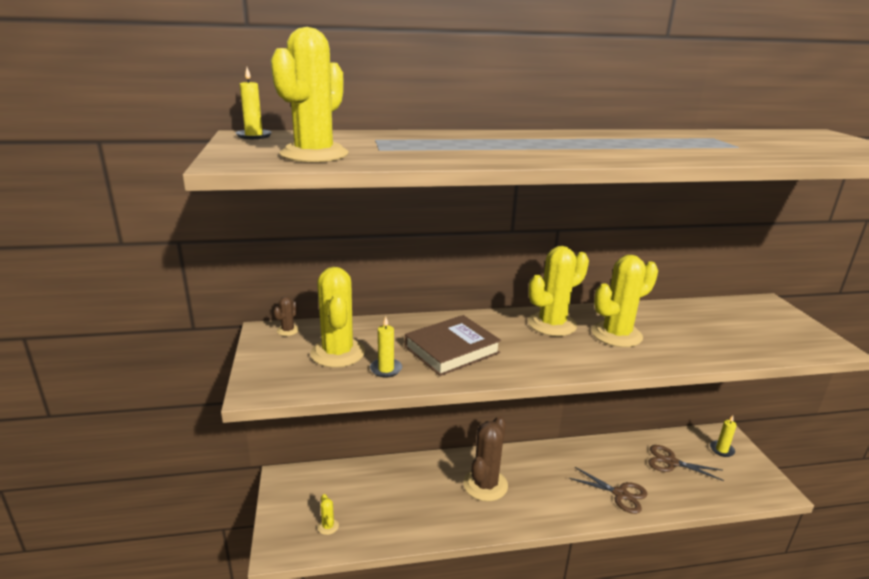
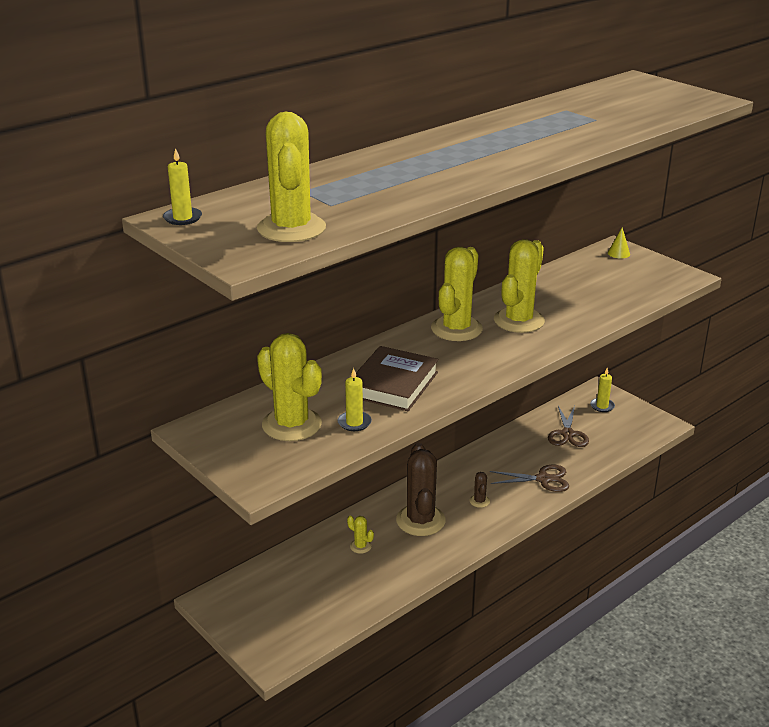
camera: 30 degrees left, 5 degrees up
brown cactus [274,297,299,336] -> brown cactus moved to [469,472,490,508]
yellow cactus [318,494,339,535] -> yellow cactus moved to [347,516,374,554]
brown scissors [648,445,724,481] -> brown scissors turned 75 degrees counterclockwise [548,406,589,447]
none -> yellow cone [608,228,630,259]

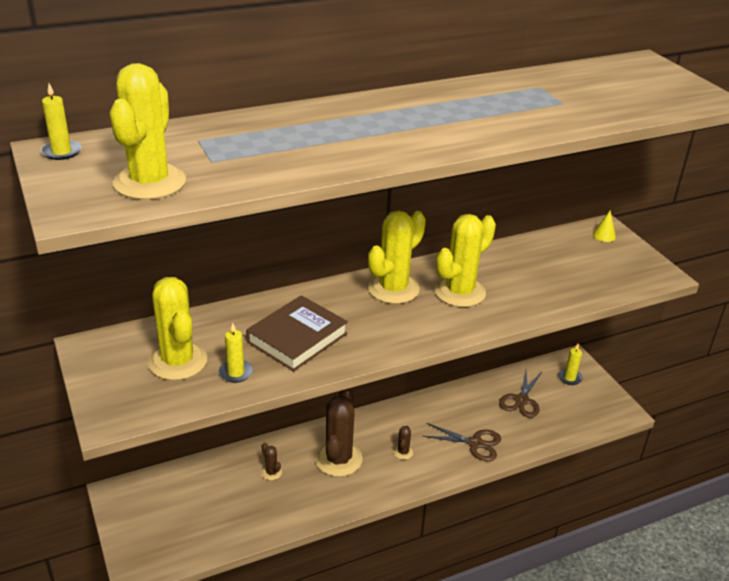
camera: 15 degrees right, 5 degrees up
yellow cactus [347,516,374,554] -> brown cactus [261,443,282,480]

